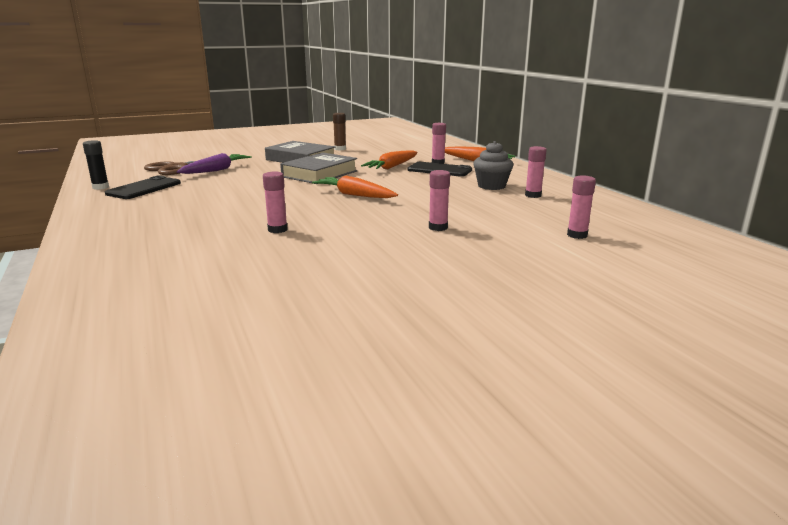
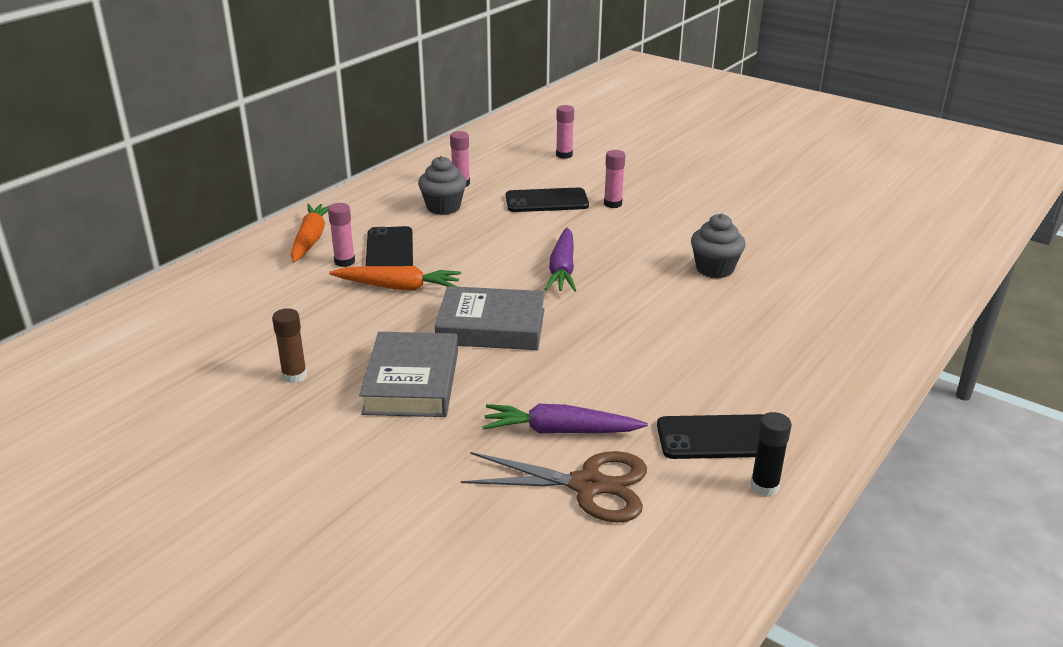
camera: 120 degrees left, 10 degrees up
pink glue stick [263,172,288,233] -> grey cupcake [691,213,745,278]
orange carrot [312,176,398,198] -> purple carrot [545,227,576,292]
none -> black phone [506,187,589,212]

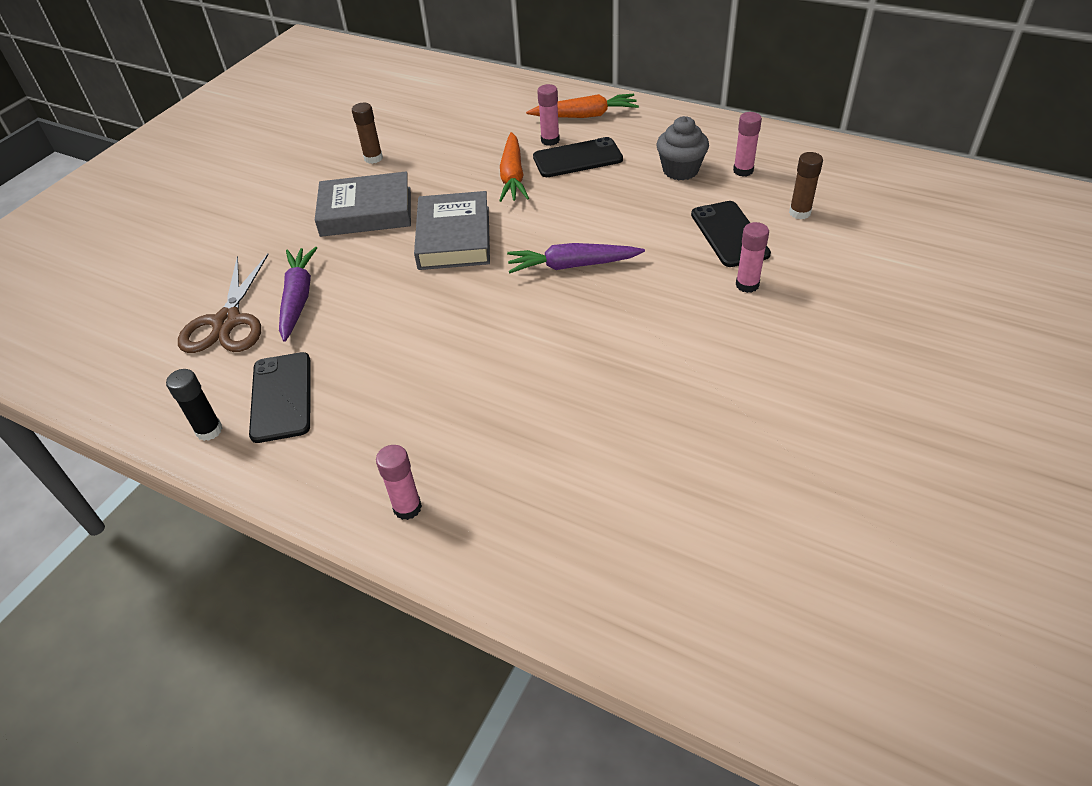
camera: 85 degrees right, 15 degrees up
pink glue stick [556,105,574,159] -> pink glue stick moved to [376,445,422,520]
grey cupcake [691,213,745,278] -> none
none -> brown glue stick [789,152,823,219]

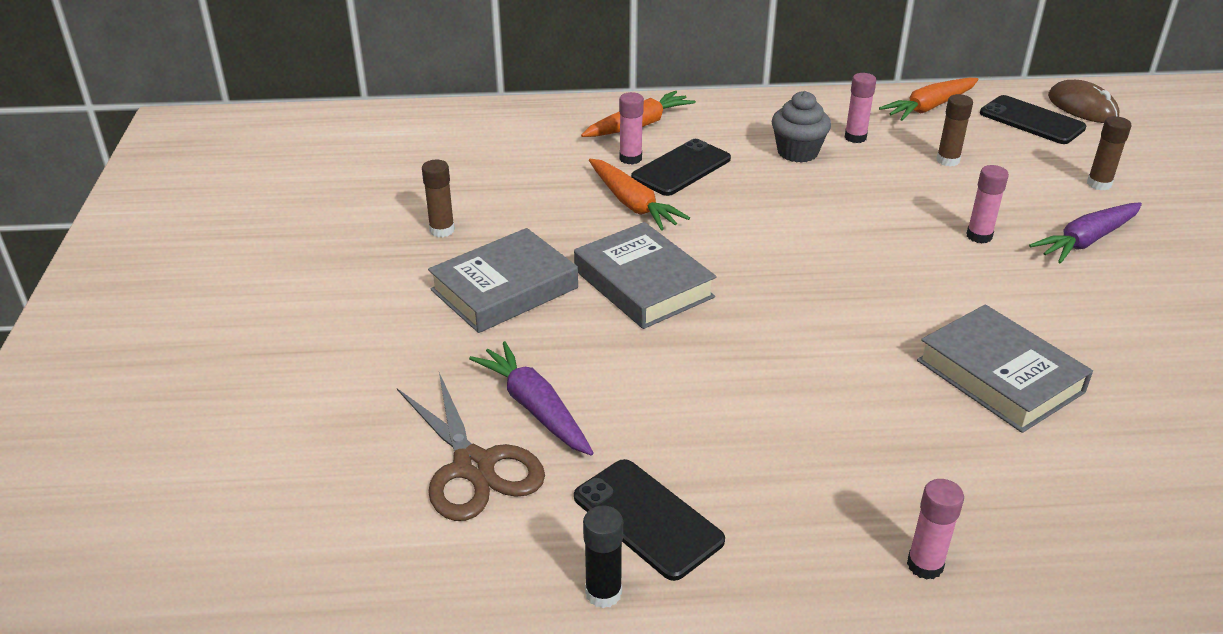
camera: 35 degrees left, 10 degrees down
purple carrot [507,243,645,273] -> purple carrot moved to [1029,202,1142,264]
black phone [691,201,771,267] -> black phone moved to [980,95,1086,144]
none -> orange carrot [879,78,979,121]
none -> grey book [917,304,1093,433]
none -> brown mouse [1048,80,1120,123]
none -> brown glue stick [1087,116,1131,190]

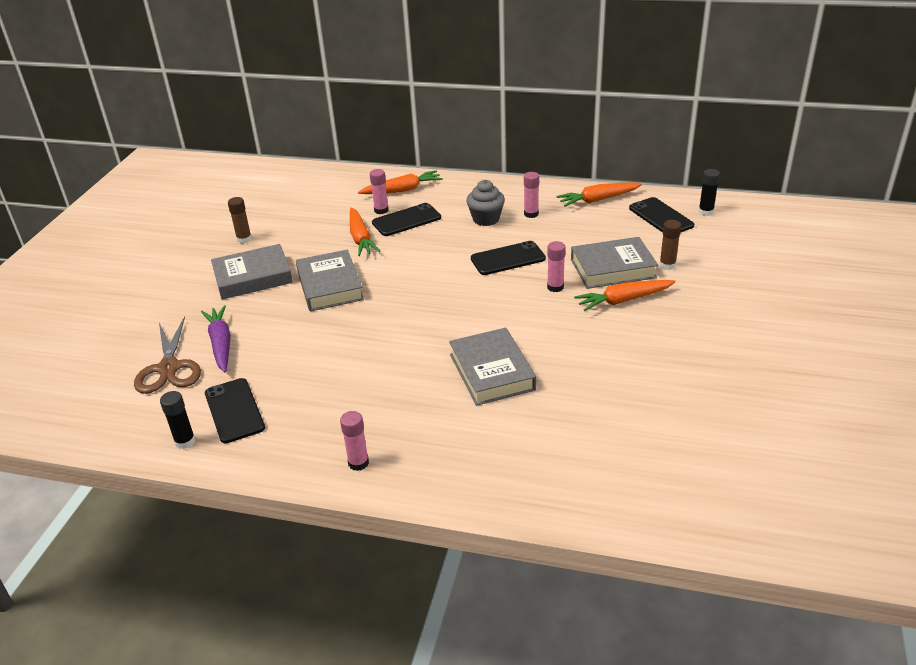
camera: 20 degrees right, 0 degrees up
brown glue stick [936,94,973,167] -> none
purple carrot [1029,202,1142,264] -> orange carrot [574,280,676,311]
brown mouse [1048,80,1120,123] -> black glue stick [699,169,720,216]
none -> black phone [471,241,546,275]
none -> grey book [571,237,658,289]

